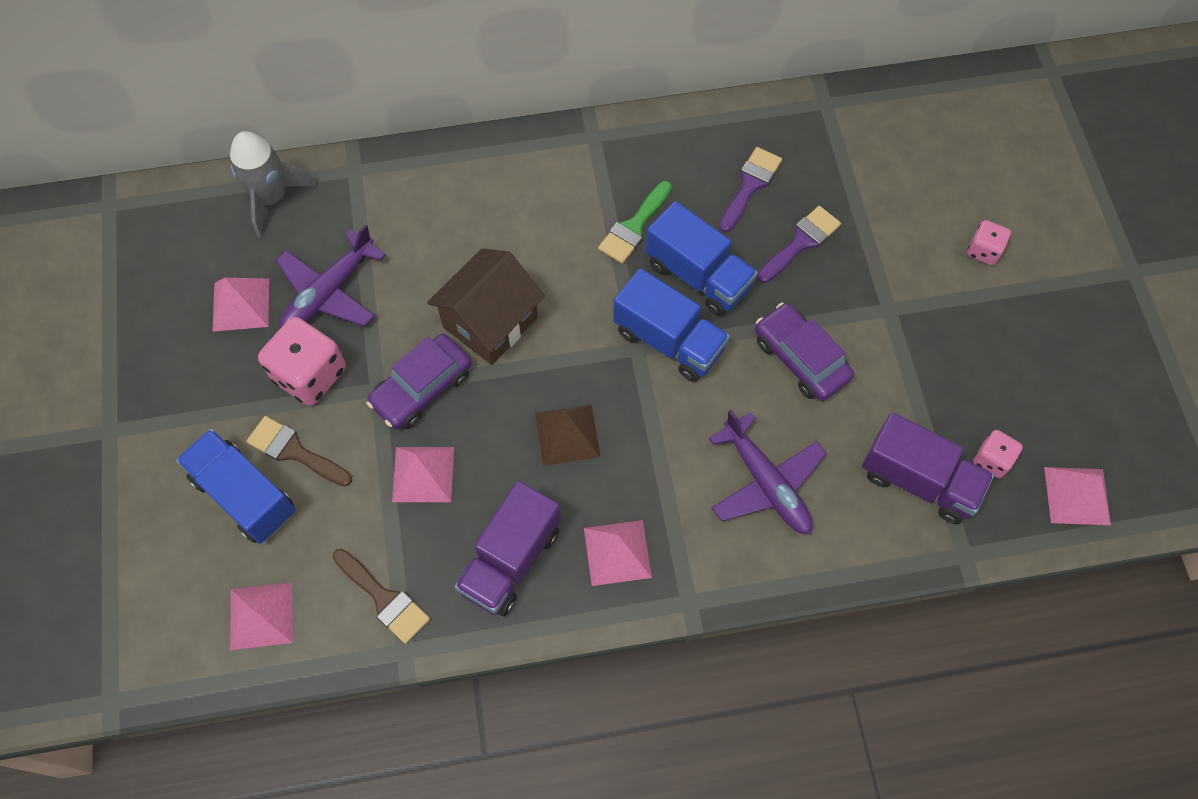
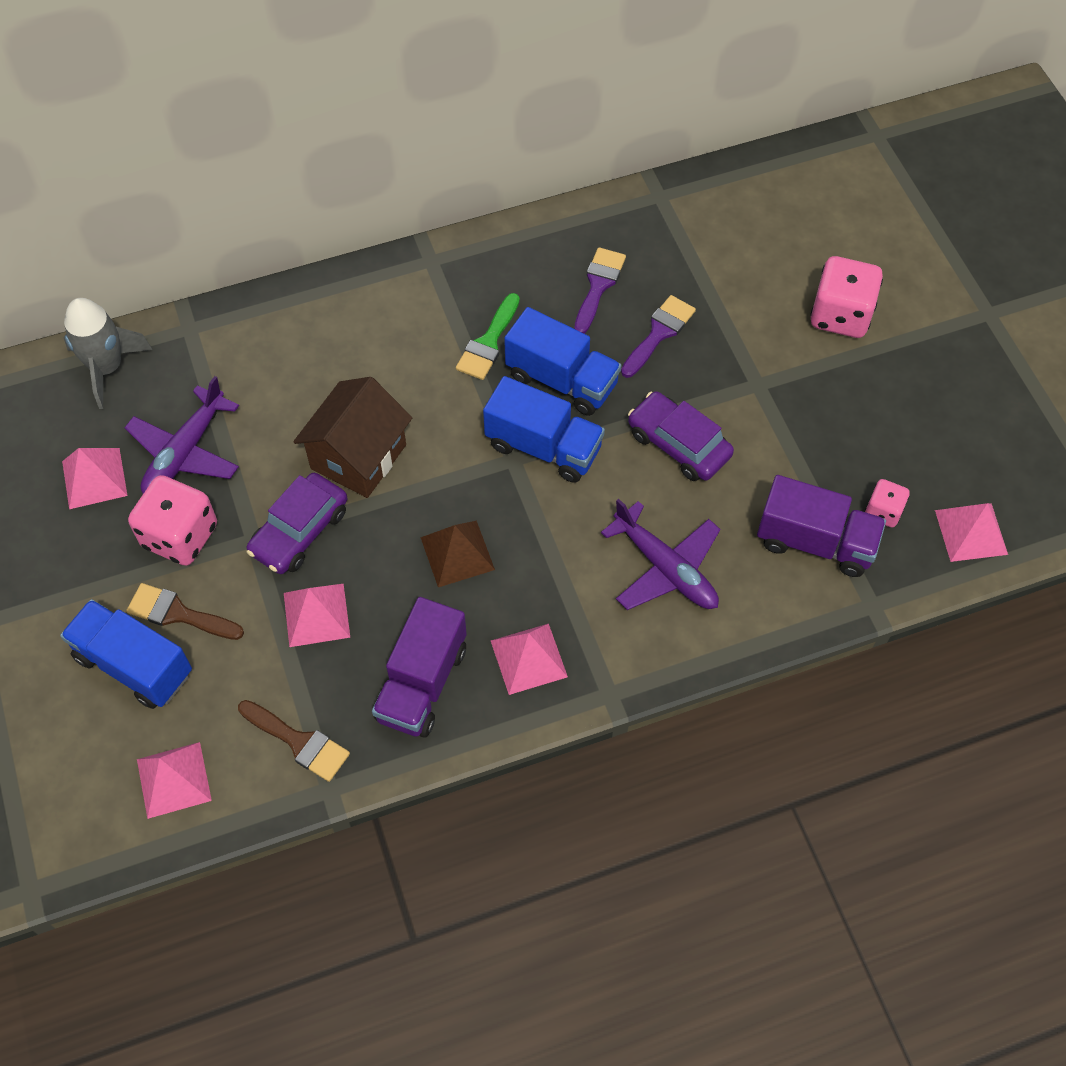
camera: 10 degrees left, 5 degrees down
pink dice [967,220,1011,266] -> pink dice [810,256,883,338], size x1.84

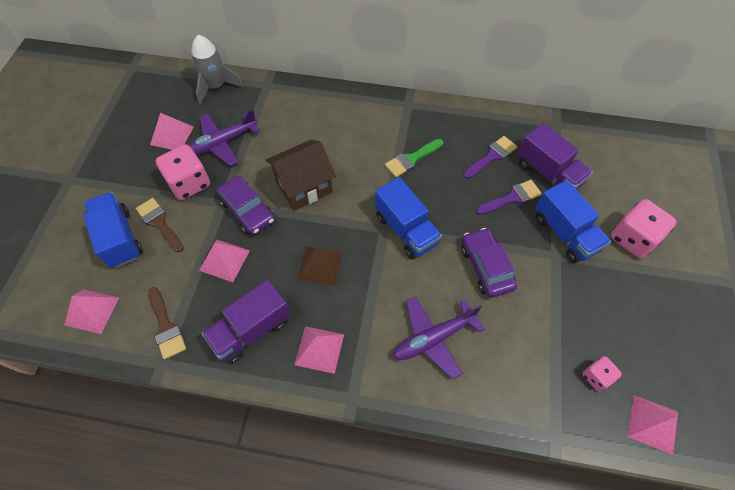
camera: 30 degrees right, 0 degrees up
purple car [246,473,347,574] -> purple car turned 105 degrees counterclockwise [216,176,275,235]
blue truck [504,307,621,416] -> blue truck moved to [535,180,611,263]
purple plane [601,499,721,610] -> purple plane turned 75 degrees clockwise [393,297,485,379]
purple truck [757,475,886,577] -> purple truck moved to [518,123,593,190]

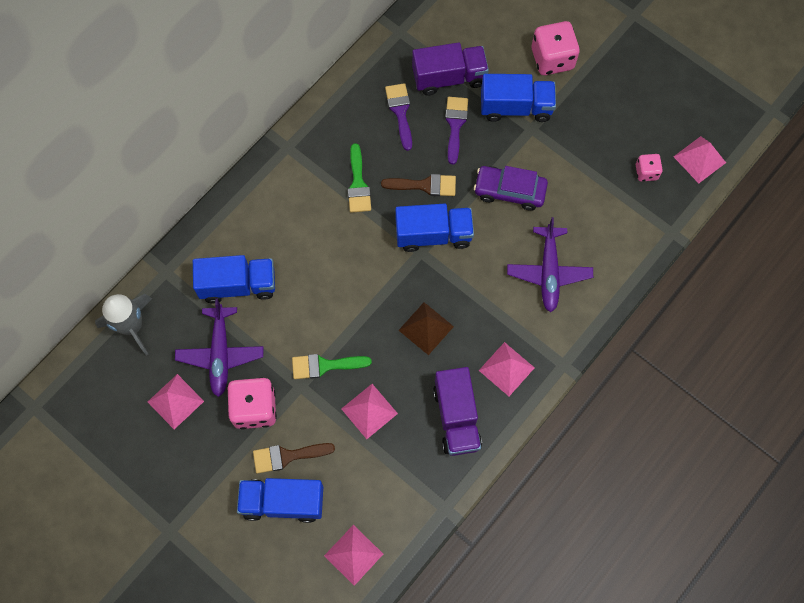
camera: 60 degrees left, 10 degrees up
brown brush [148,287,186,360] -> brown brush moved to [381,174,456,196]
purple car [216,176,275,235] -> green brush [292,354,372,379]
brown house [266,140,336,211] -> none
none -> blue truck [193,255,275,303]

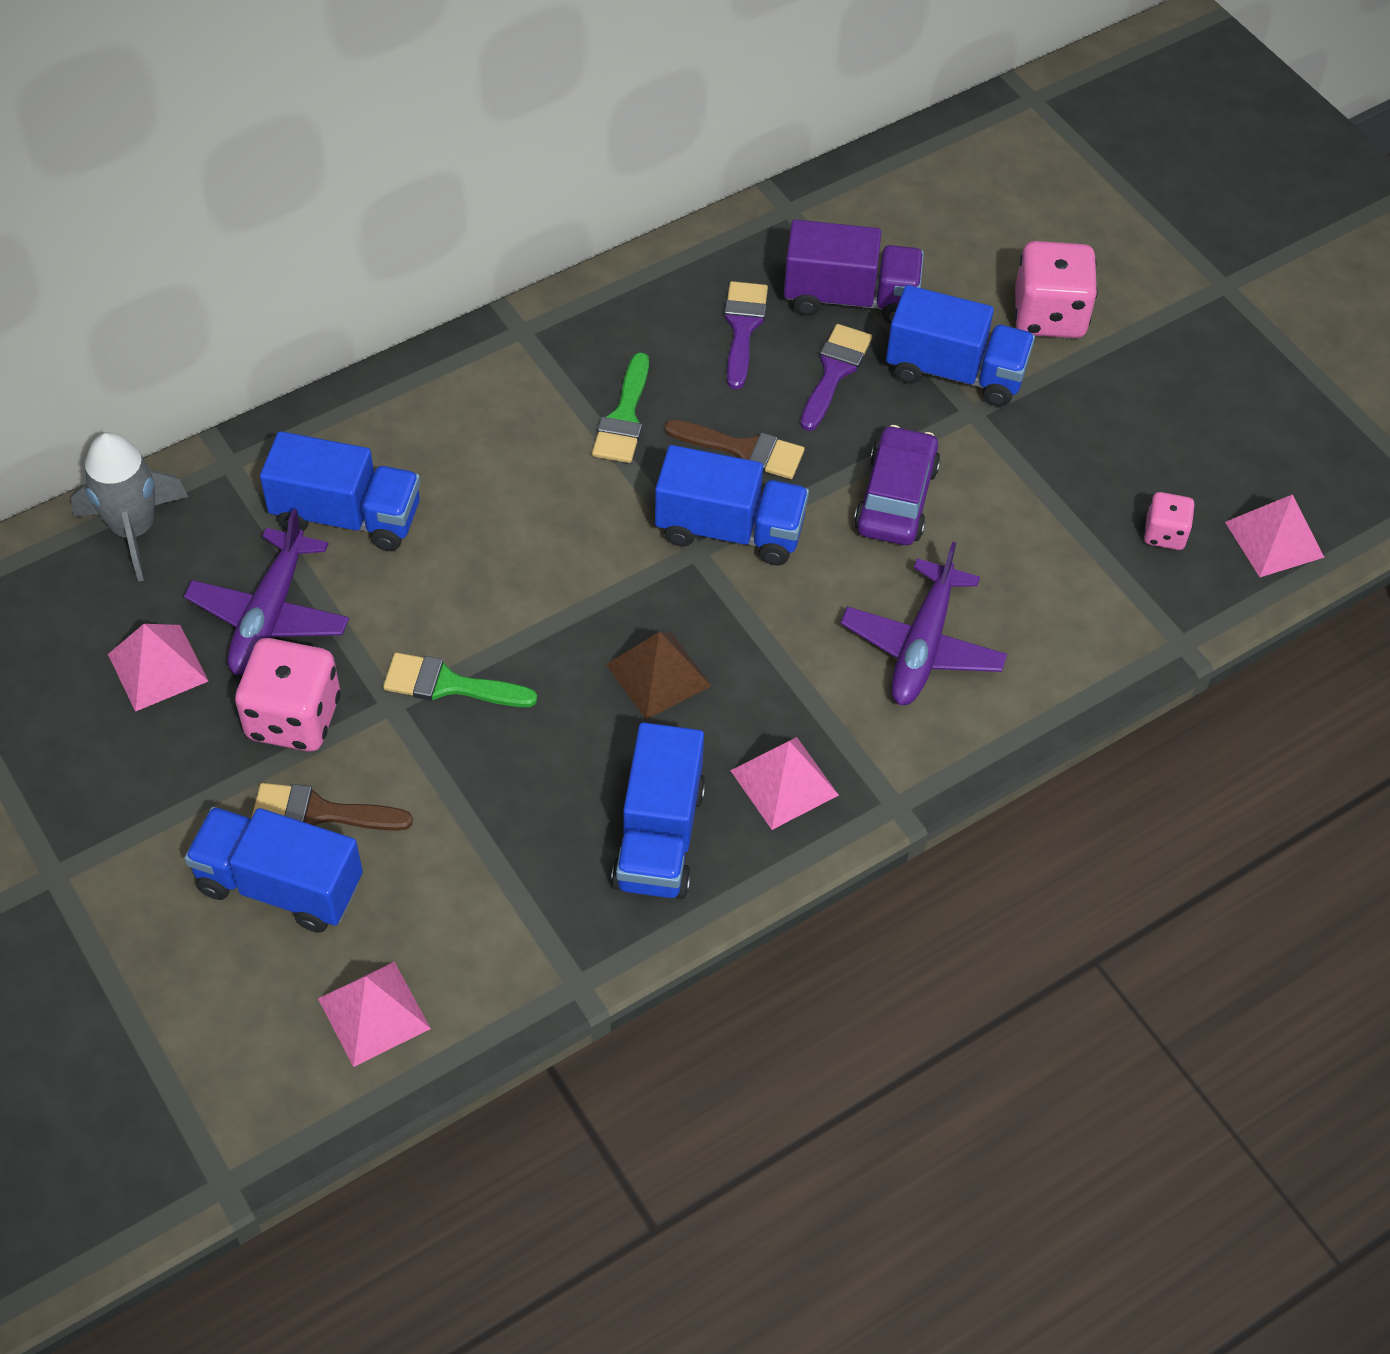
camera: 15 degrees right, 15 degrees down
pink pyramid [341,384,398,439] -> none
purple truck [433,367,482,456] -> blue truck [611,722,706,899]
purple car [474,166,548,211] -> purple car turned 75 degrees clockwise [854,425,941,545]

